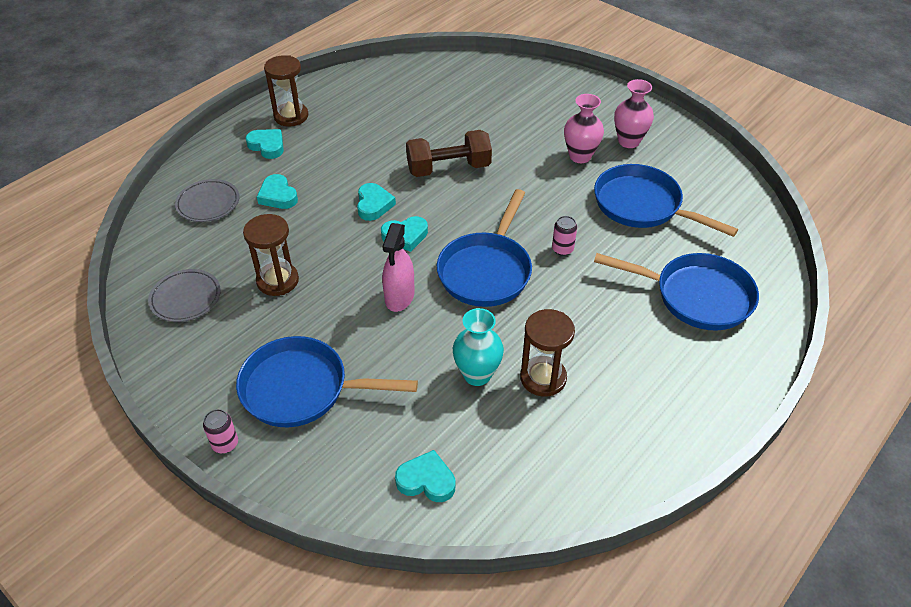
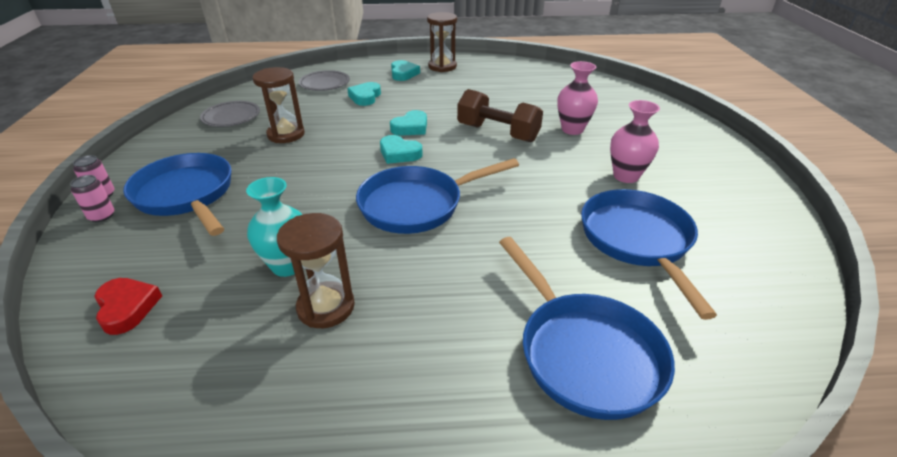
camera: 45 degrees right, 10 degrees down
pink spray bottle [382,223,415,312] -> none
turquoise heart [395,450,455,502] -> red heart [94,278,162,335]
pink can [552,216,577,256] -> pink can moved to [70,175,114,222]
pink vase [614,79,654,148] -> pink vase moved to [557,61,598,135]

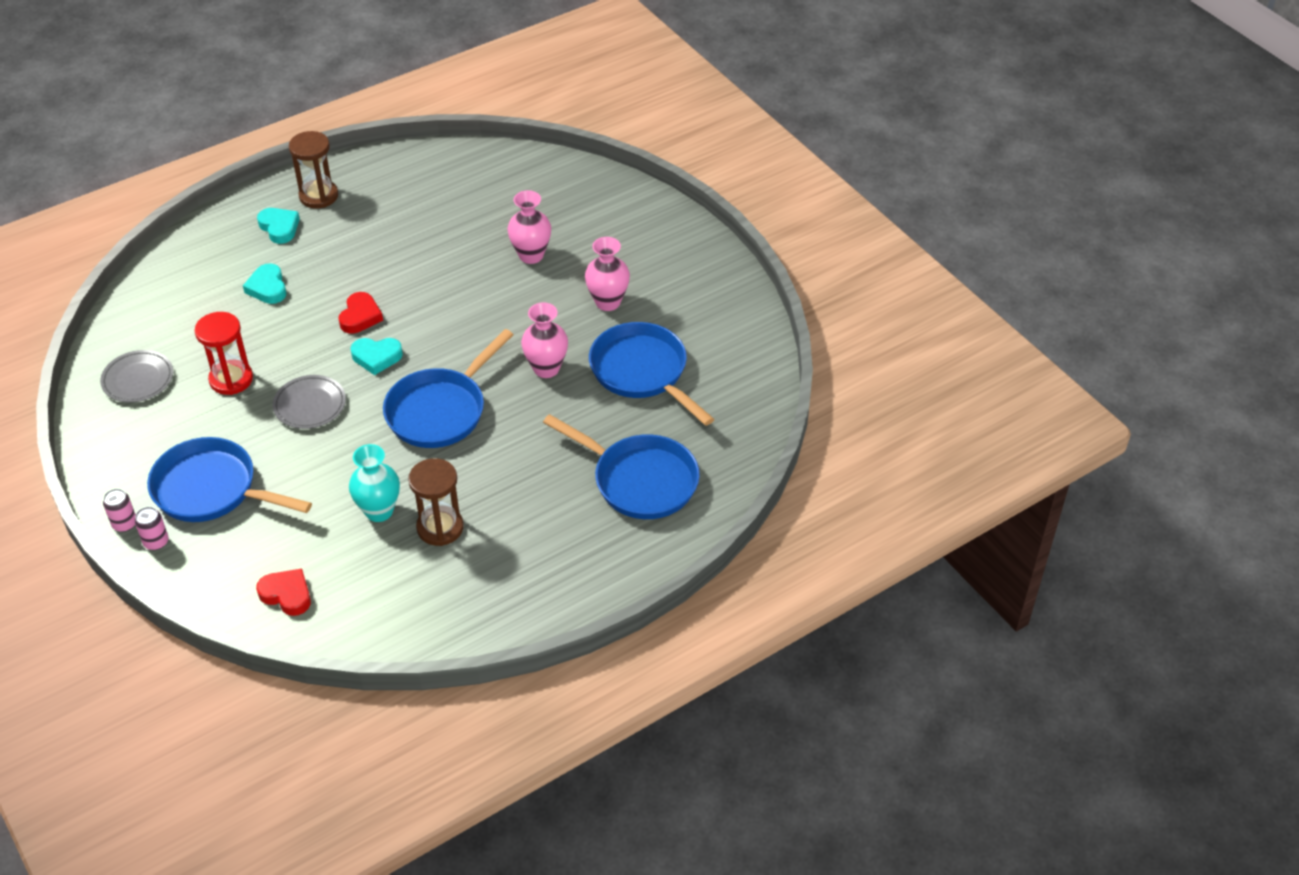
camera: 30 degrees left, 10 degrees up
brown hourglass [253,67,305,143] -> red hourglass [194,312,253,395]
grey plate [299,70,350,91] -> grey plate moved to [273,375,346,429]
turquoise heart [390,110,427,136] -> red heart [338,292,383,334]
brown dumbbell [457,89,543,142] -> none
none -> pink vase [521,302,568,378]

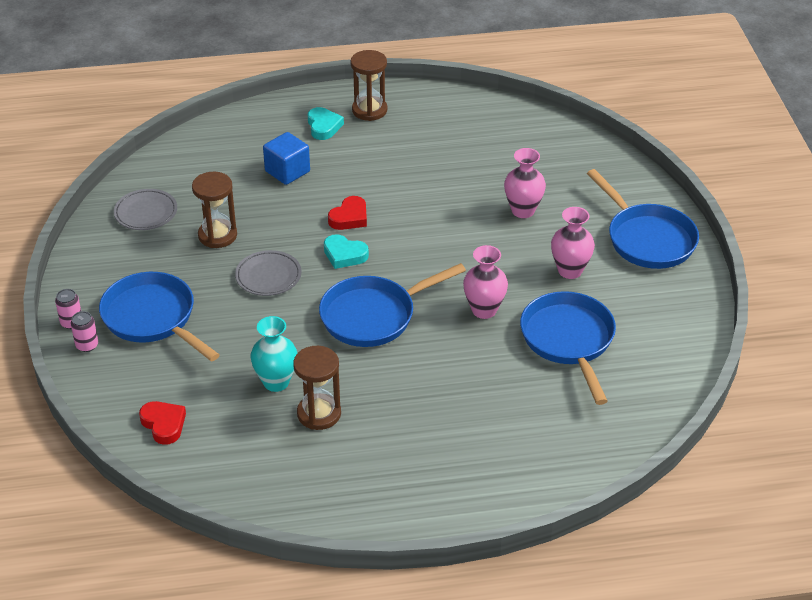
camera: 25 degrees right, 5 degrees down
red hourglass [194,312,253,395] -> brown hourglass [192,172,237,248]
turquoise heart [243,263,286,304] -> blue cube [263,132,310,185]
blue pan [543,414,700,519] -> blue pan moved to [587,169,699,269]

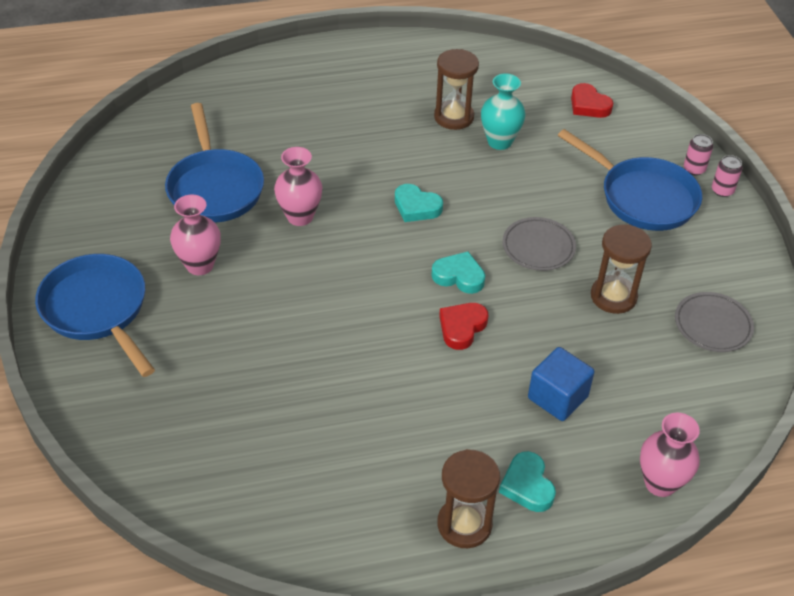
camera: 175 degrees right, 5 degrees up
blue pan [319,263,466,347] -> turquoise heart [395,184,443,222]
pink vase [504,148,546,218] -> pink vase moved to [640,413,700,497]

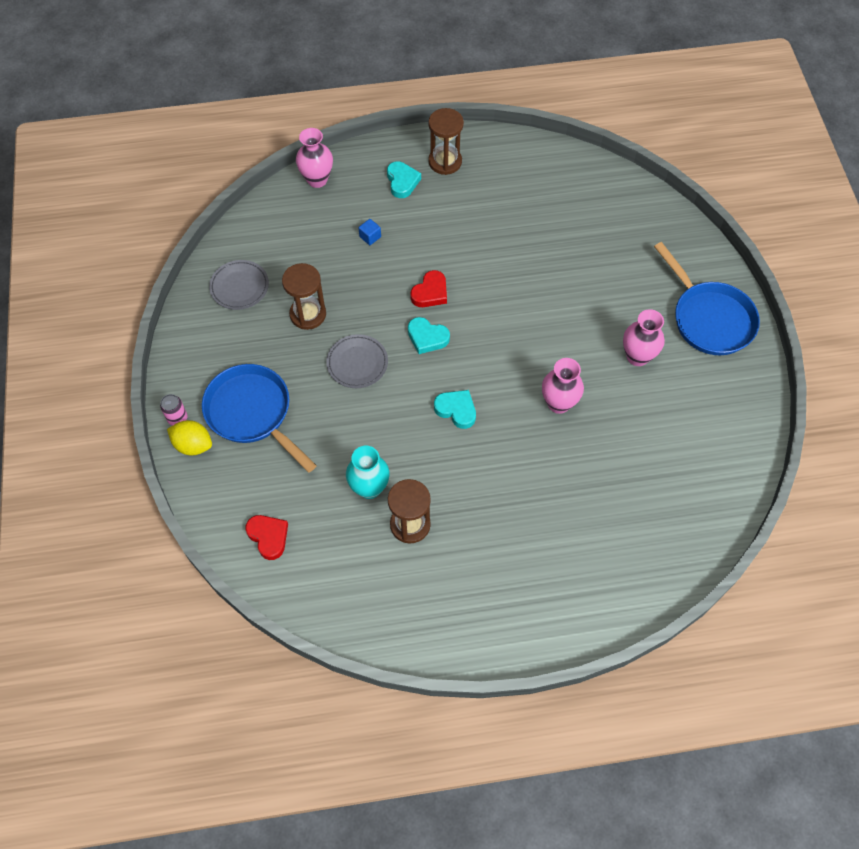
camera: 175 degrees left, 15 degrees up
blue pan [165,103,264,223] -> none
blue cube [528,347,594,421] -> blue cube [359,219,381,245], size x0.51
pink can [684,134,713,176] -> yellow lemon [167,420,212,455]

